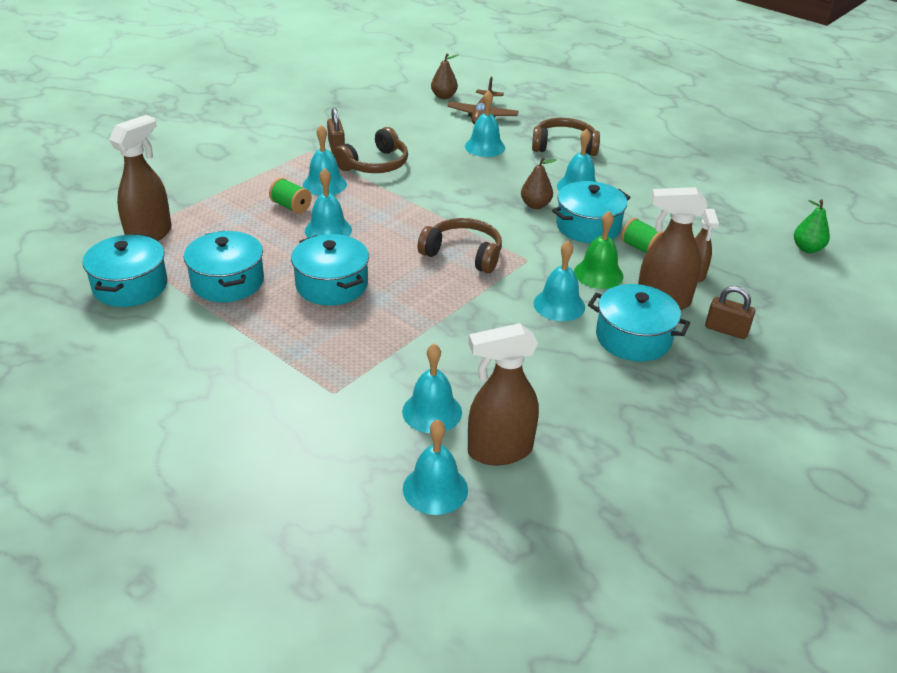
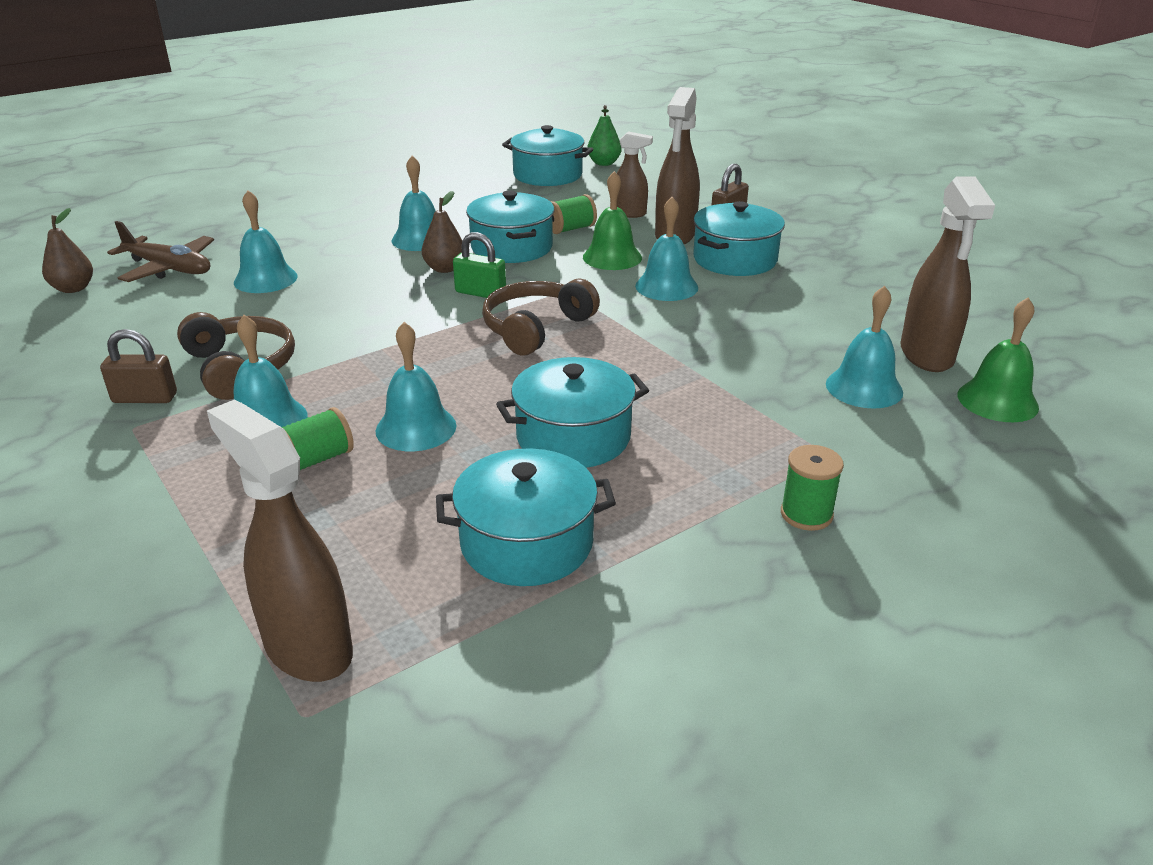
camera: 75 degrees left, 5 degrees down
turquoise pot [83,234,168,307] -> turquoise pot moved to [502,125,593,186]
turquoise bell [403,420,468,515] -> green bell [957,297,1039,422]
brown headphones [532,118,600,156] -> none
none -> green padlock [453,232,506,298]
none -> green spool [781,445,844,531]

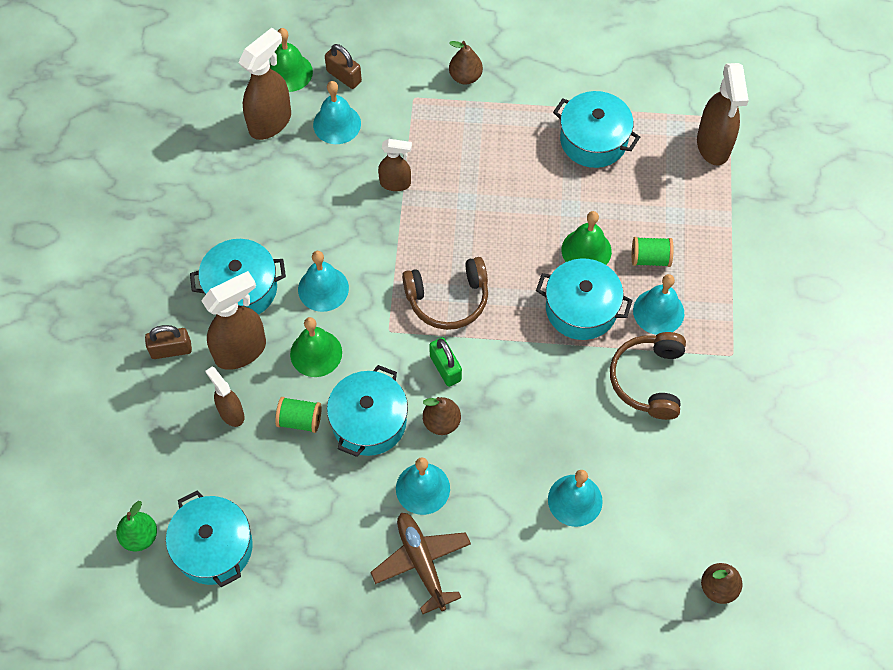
camera: 140 degrees left, 30 degrees up
brown padlock [100,329,177,403] -> brown padlock moved to [325,44,362,89]
brown plane [107,221,214,282] -> brown plane moved to [370,513,471,614]
turquoise bell [376,322,456,451] -> green bell [562,211,612,265]
turquoise pot [496,357,649,468] -> turquoise pot moved to [536,259,633,340]
green spool [781,445,844,531] -> brown pear [449,41,483,85]
none -> brown spray bottle [378,139,412,191]

